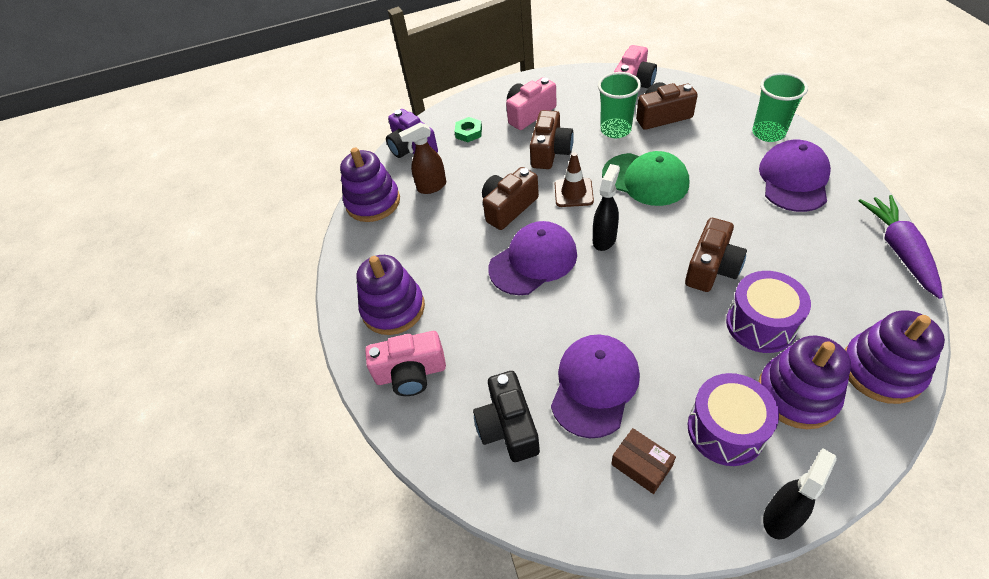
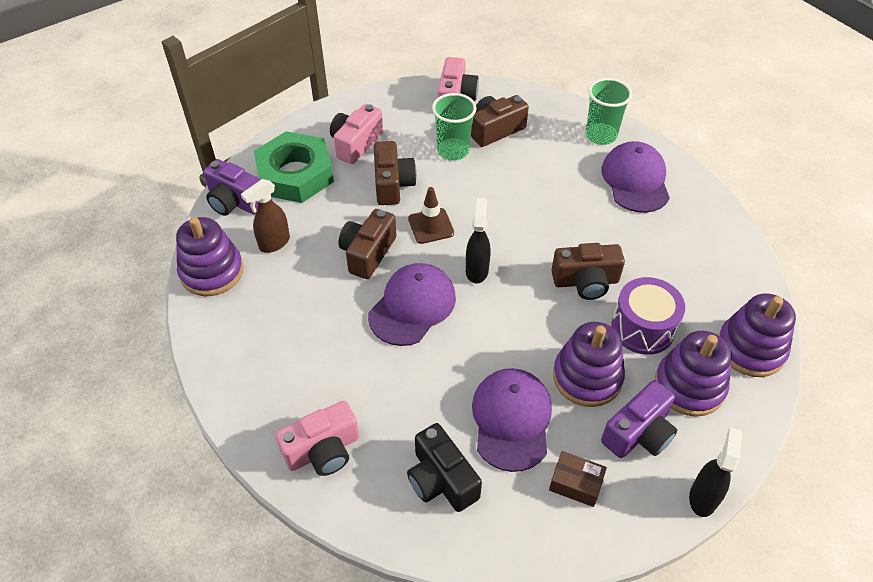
camera: 25 degrees left, 0 degrees up
purple stacking toy [356,255,425,335] -> purple stacking toy moved to [553,322,625,407]
green nut [454,117,482,142] -> green nut [254,131,334,203], size x2.45
green cap [602,151,689,206] -> none
brown camera [685,218,747,292] -> brown camera turned 75 degrees clockwise [551,243,625,300]
purple drum [688,373,779,466] -> purple camera [601,380,677,458]
purple carrot [859,195,943,299] -> none

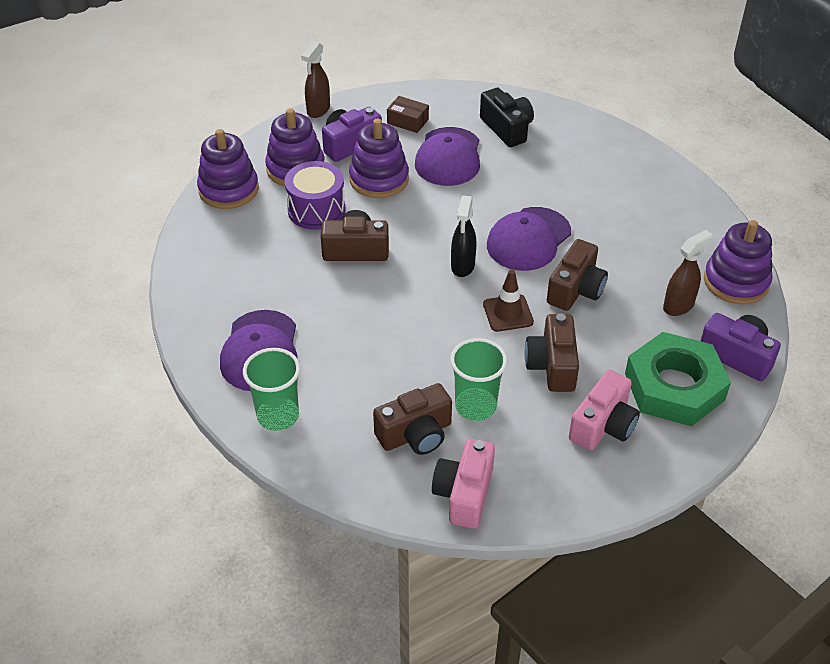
camera: 175 degrees left, 5 degrees down
pink camera [275,401,359,476] -> none
black spray bottle [689,427,742,517] -> brown spray bottle [301,42,330,118]

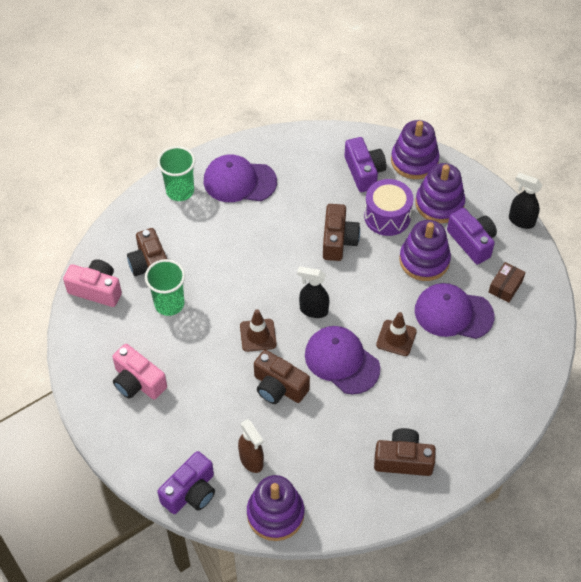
camera: 95 degrees right, 10 degrees up
brown spray bottle [301,42,330,118] -> black spray bottle [509,173,543,229]
black camera [480,88,534,147] -> none
brown camera [524,313,579,392] -> brown camera moved to [374,428,436,476]
green nut [625,332,731,426] -> none
none -> purple camera [344,137,386,192]
none -> brown traffic cone [376,312,417,356]

